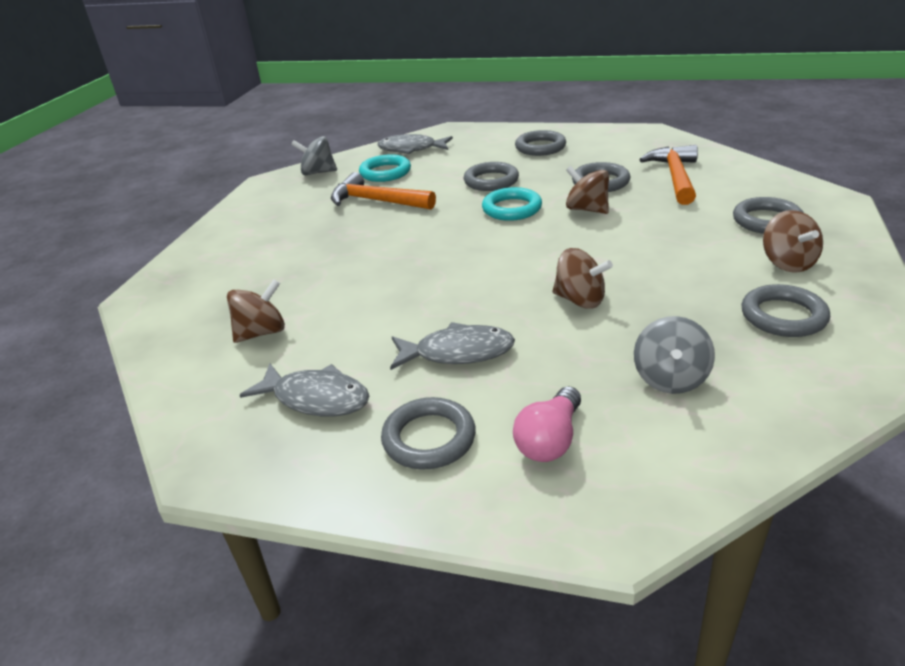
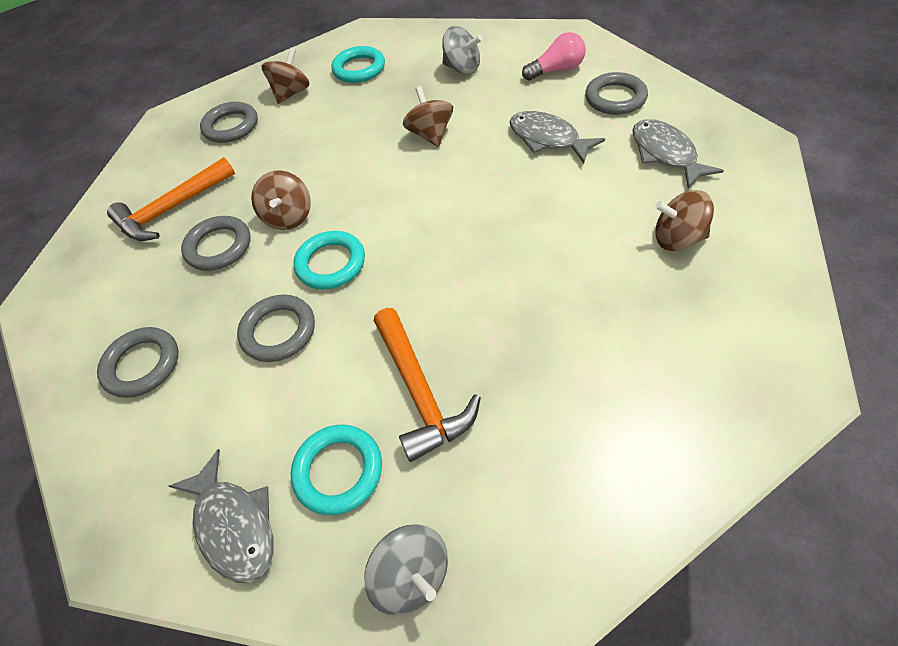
camera: 135 degrees left, 20 degrees up
grey spinning top [634,316,715,394] -> grey spinning top turned 60 degrees clockwise [442,26,482,75]
grey ring [742,284,830,337] -> turquoise ring [332,46,385,83]

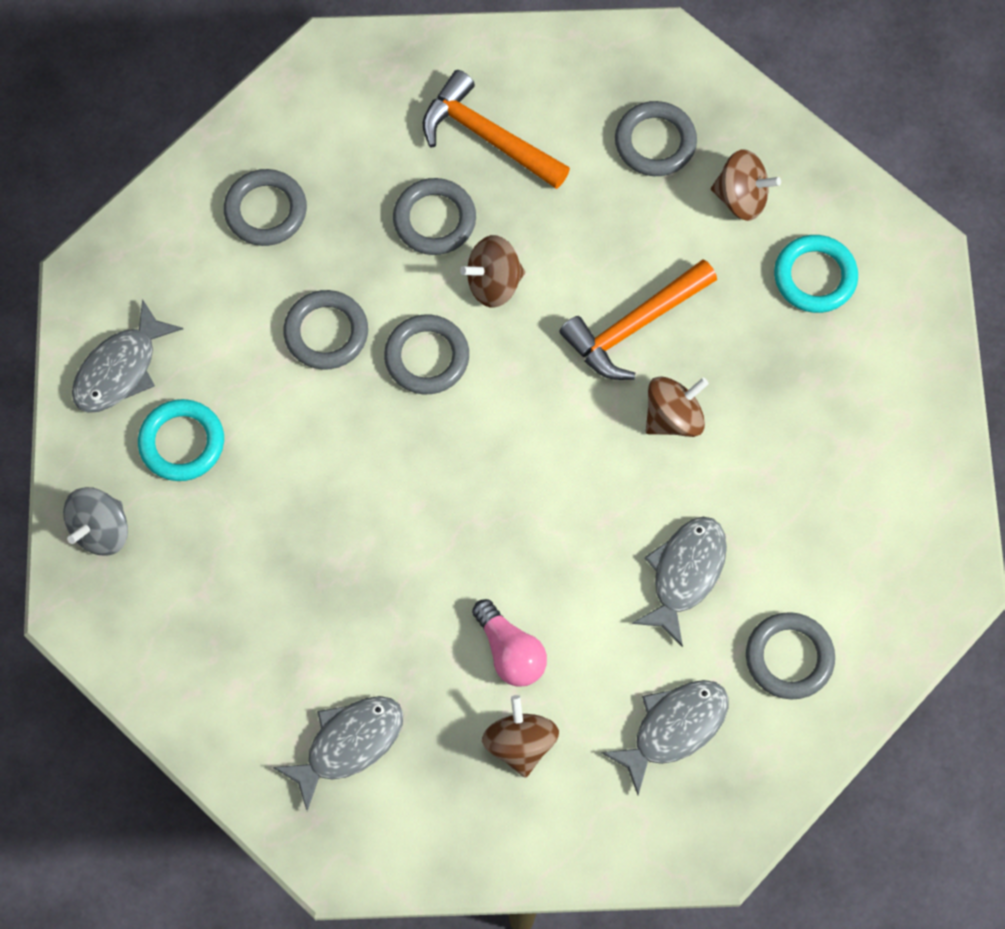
camera: 70 degrees right, 15 degrees up
turquoise ring [293,231,365,289] -> grey ring [384,314,469,394]
orange hammer [374,308,481,462] -> orange hammer moved to [559,259,717,380]
grey spinning top [442,26,482,75] -> none
pink light bulb [522,32,586,81] -> pink light bulb moved to [472,599,547,687]
none -> grey fish [273,696,403,811]

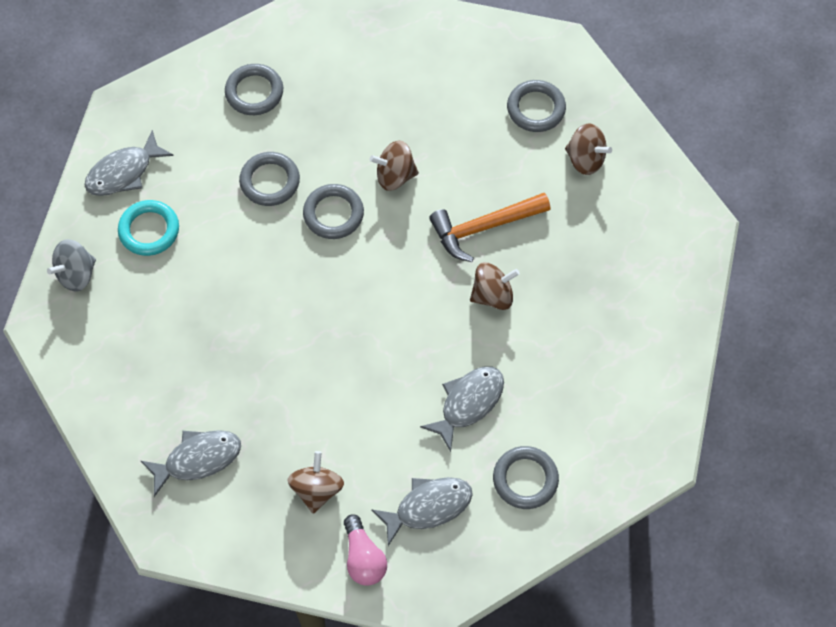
camera: 15 degrees right, 5 degrees down
grey ring [393,178,476,255] -> none
orange hammer [423,70,570,189] -> none
pink light bulb [472,599,547,687] -> pink light bulb moved to [344,514,387,586]
turquoise ring [774,235,858,313] -> none

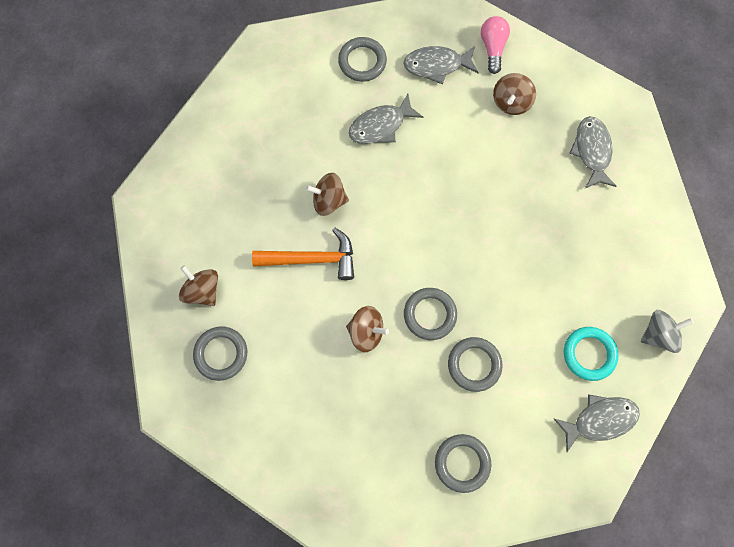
camera: 160 degrees left, 10 degrees up
grey fish [141,430,241,497] -> grey fish turned 90 degrees clockwise [569,116,616,188]

